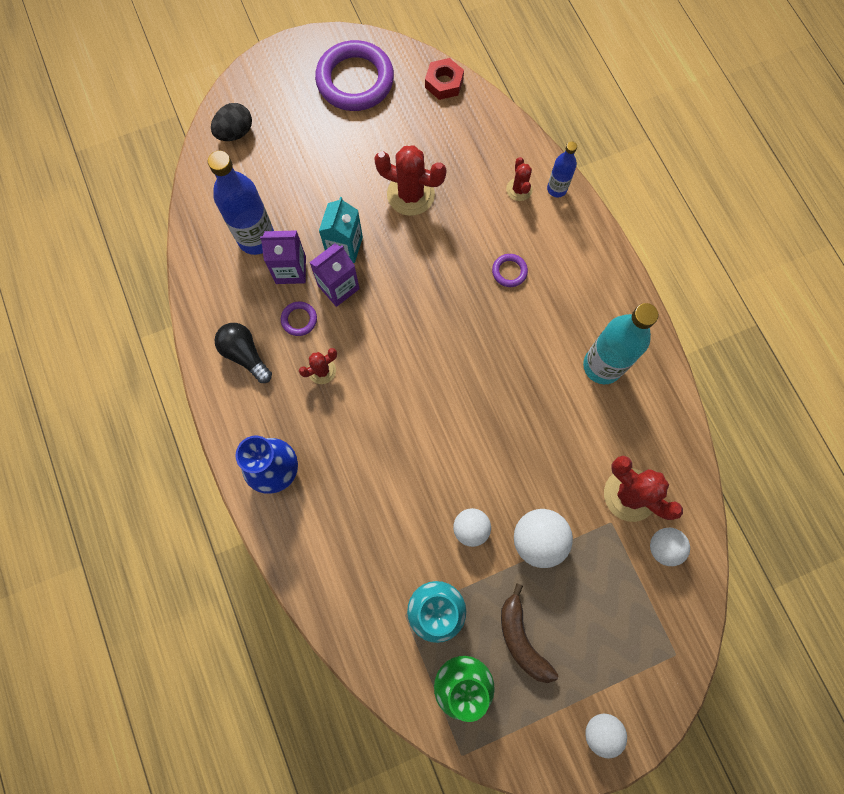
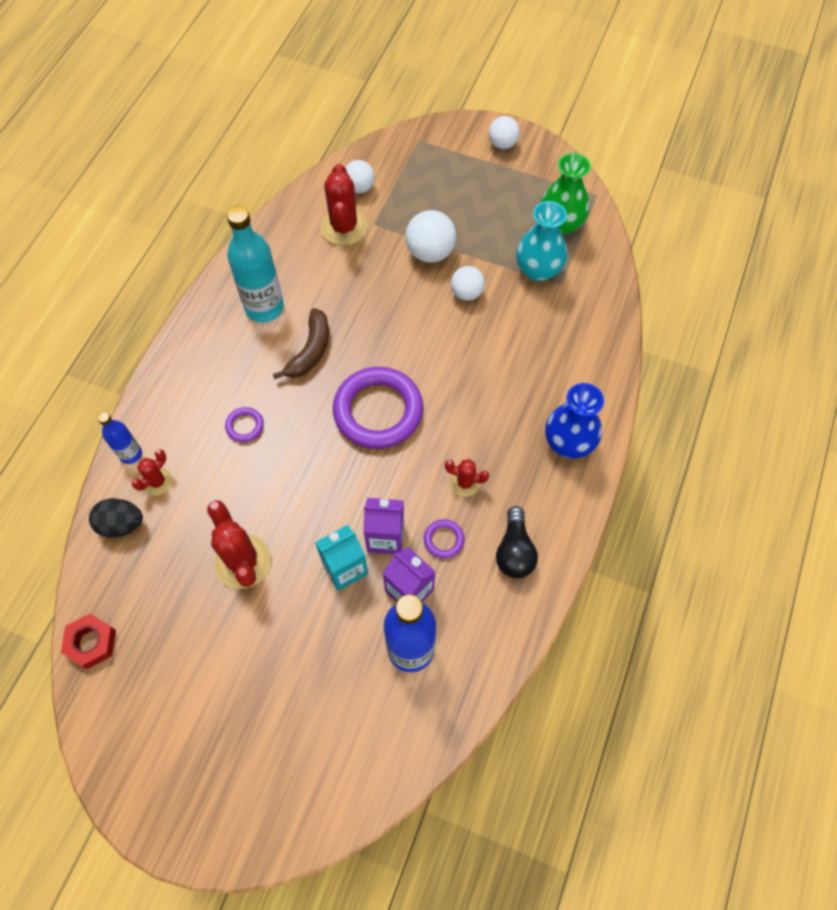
camera: 135 degrees left, 10 degrees down
black egg [211,103,252,141] -> black egg moved to [89,498,143,538]
purple ring [315,40,394,111] -> purple ring moved to [333,367,423,449]
brown banana [501,583,558,683] -> brown banana moved to [273,308,329,379]

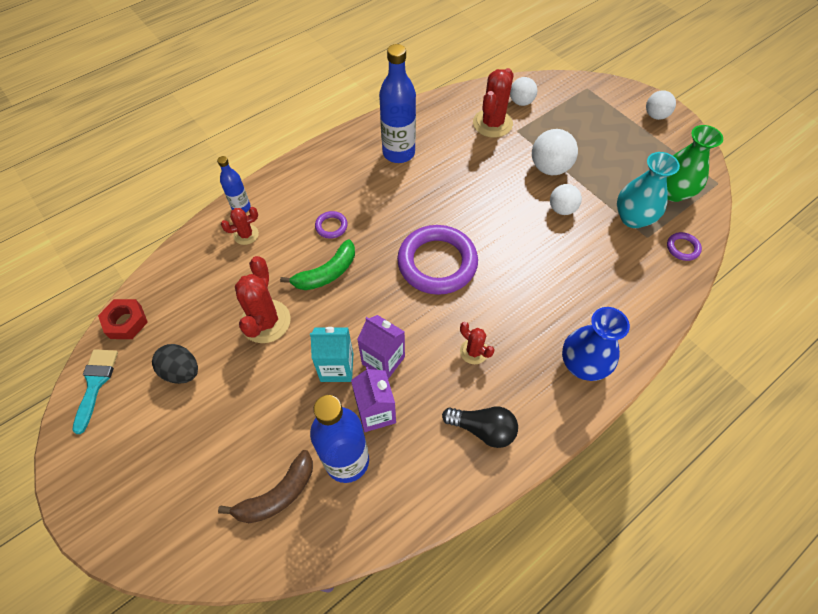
camera: 30 degrees right, 5 degrees down
black egg [89,498,143,538] -> black egg moved to [152,344,198,384]
turquoise bottle [227,206,284,323] -> blue bottle [379,44,416,163]
brown banana [273,308,329,379] -> brown banana moved to [218,450,313,523]
purple ring [424,519,465,558] -> purple ring moved to [667,232,702,261]
black light bulb [496,506,538,578] -> black light bulb turned 105 degrees counterclockwise [442,406,518,448]
none -> turquoise brush [72,349,118,434]
none -> green banana [280,239,355,290]

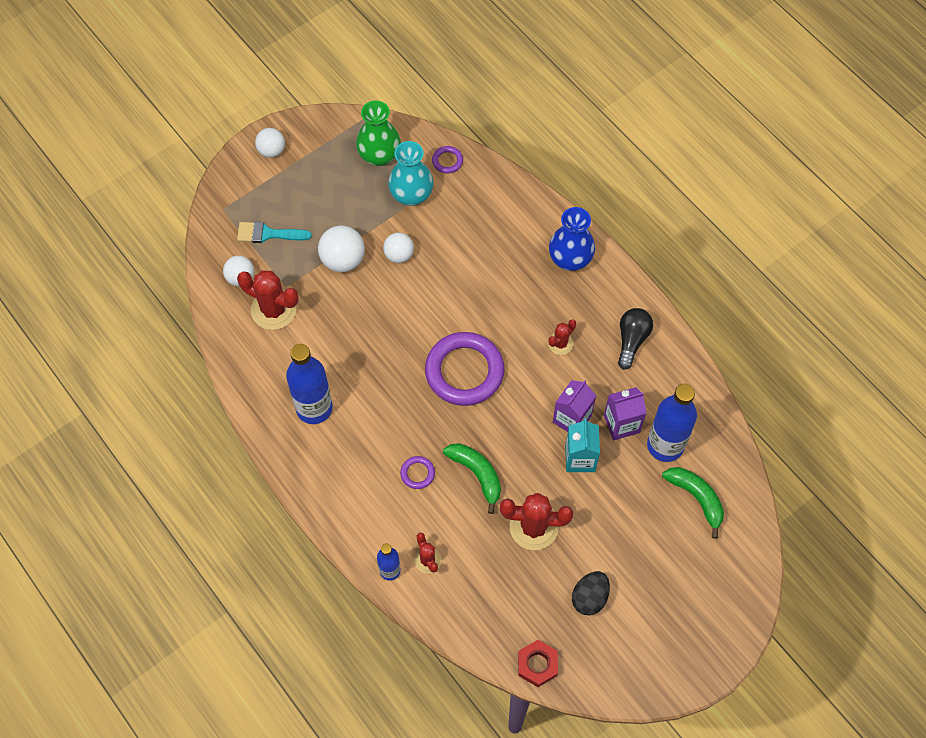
camera: 90 degrees left, 5 degrees up
turquoise brush [72,349,118,434] -> turquoise brush moved to [237,222,312,243]
brown banana [218,450,313,523] -> green banana [662,467,724,539]

